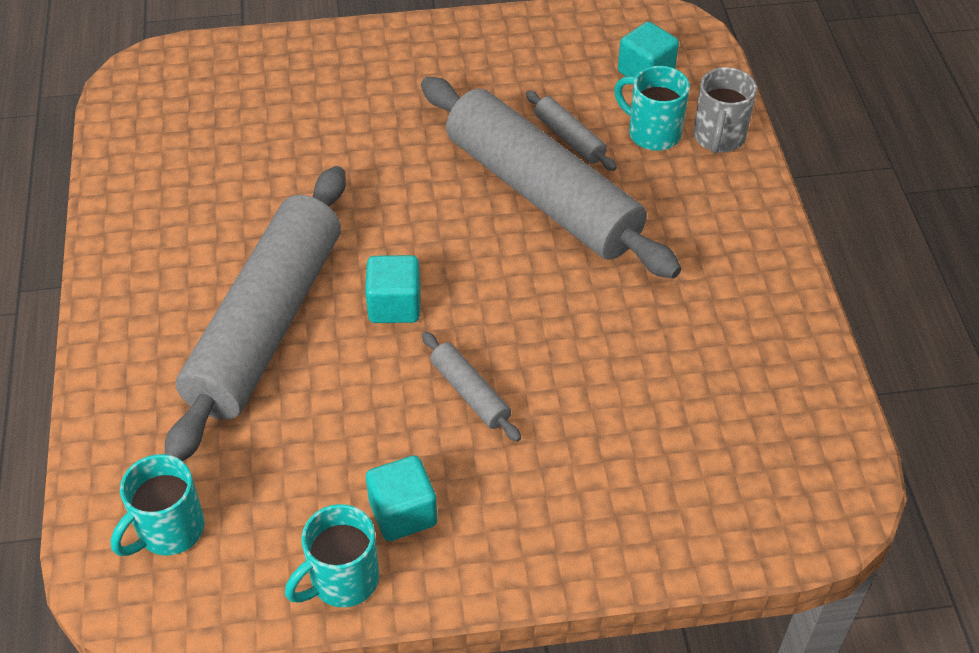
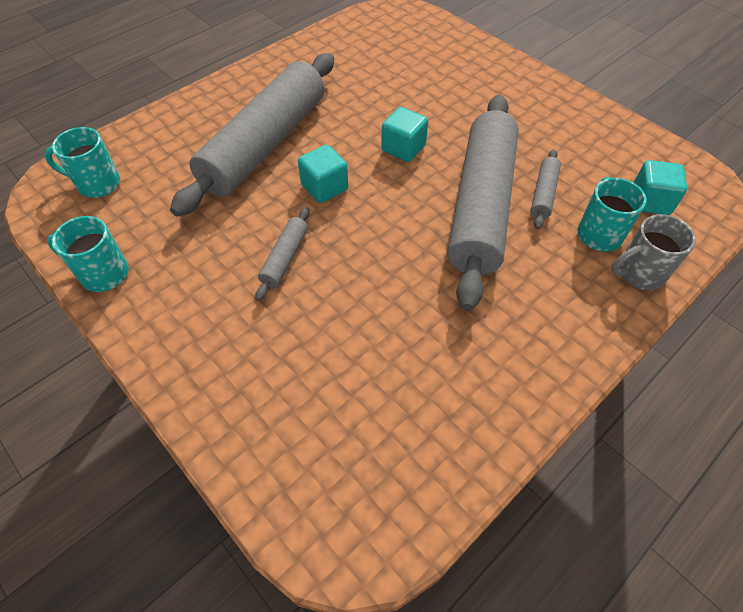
camera: 55 degrees right, 5 degrees up
grey rolling pin [165,166,346,461] -> grey rolling pin turned 45 degrees counterclockwise [170,53,334,217]
turquoise cube [366,455,438,541] -> turquoise cube moved to [381,107,428,162]

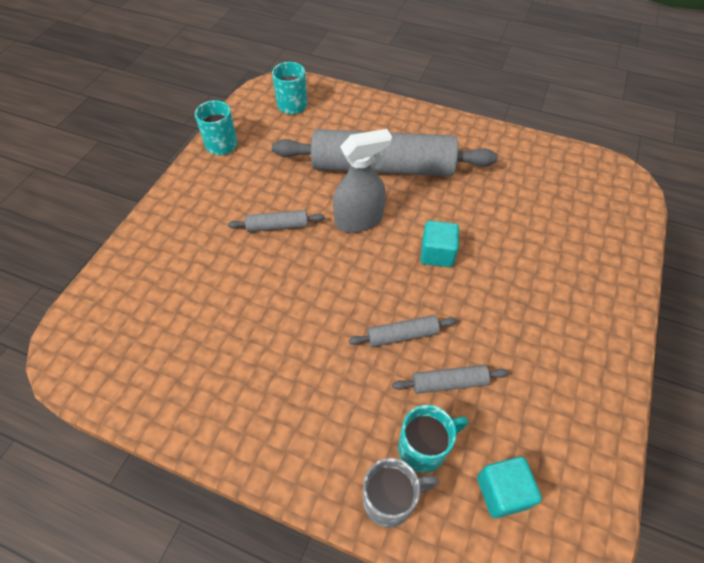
camera: 65 degrees right, 0 degrees up
turquoise cube [298,145,348,203] -> grey spray bottle [333,129,392,233]
grey rolling pin [447,95,519,311] -> grey rolling pin [349,315,457,347], size x0.40
grey mug [611,214,696,290] -> grey mug turned 120 degrees clockwise [363,458,439,528]

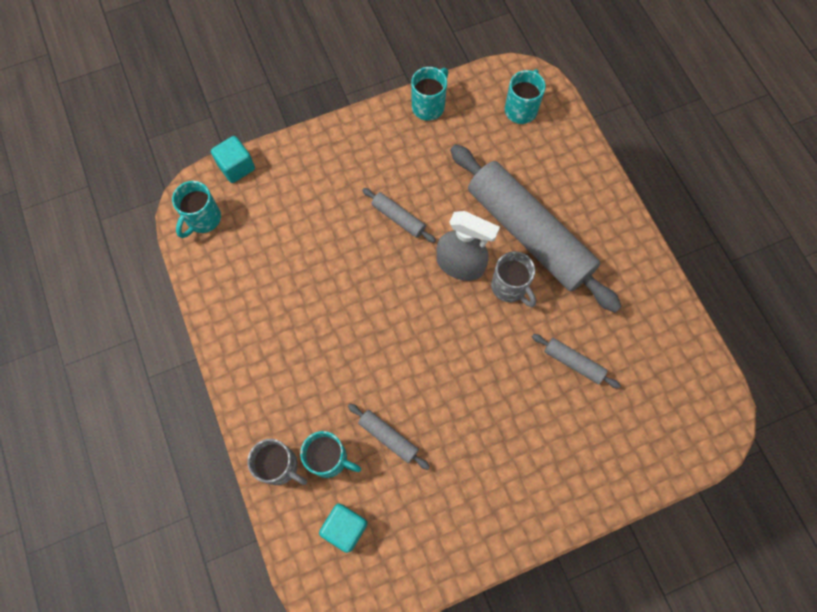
camera: 45 degrees right, 15 degrees up
grey rolling pin [349,315,457,347] -> grey rolling pin moved to [532,334,621,389]
turquoise cube [420,221,459,267] -> turquoise cube moved to [211,136,255,183]
none -> turquoise mug [172,181,221,238]
none -> grey mug [491,251,536,307]

